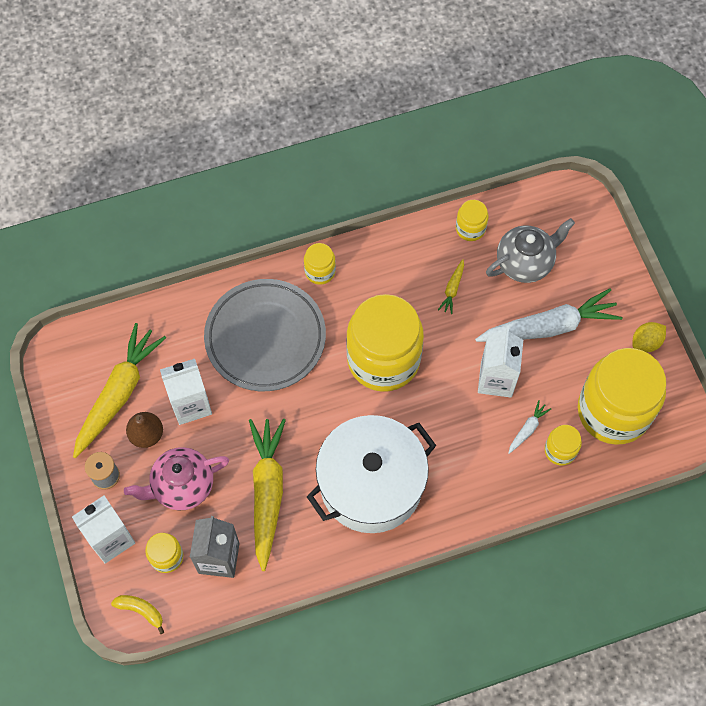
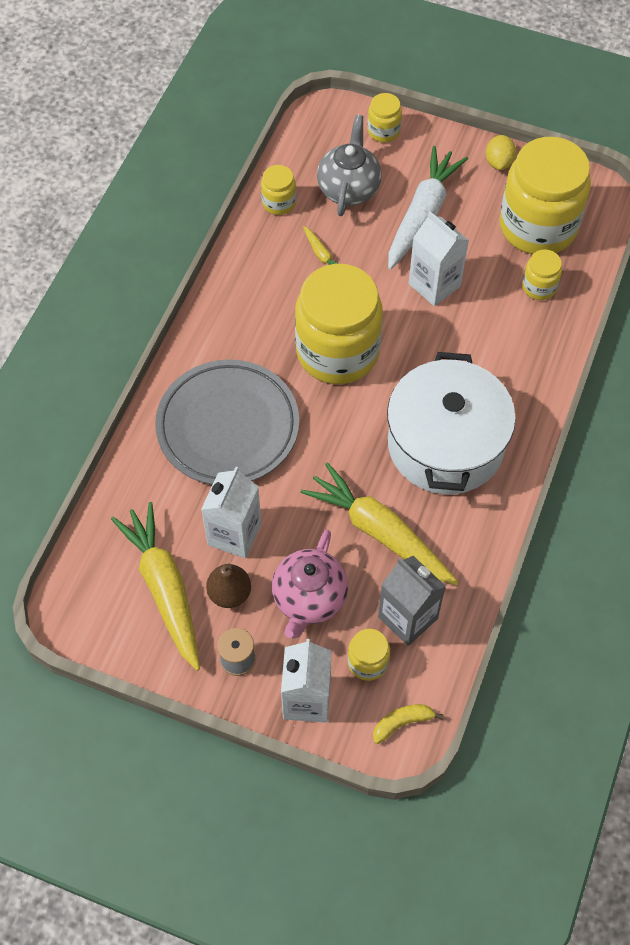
camera: 50 degrees left, 5 degrees down
yellow jar [304,243,336,285] -> yellow jar moved to [367,93,402,142]
white carrot [508,400,551,454] -> none

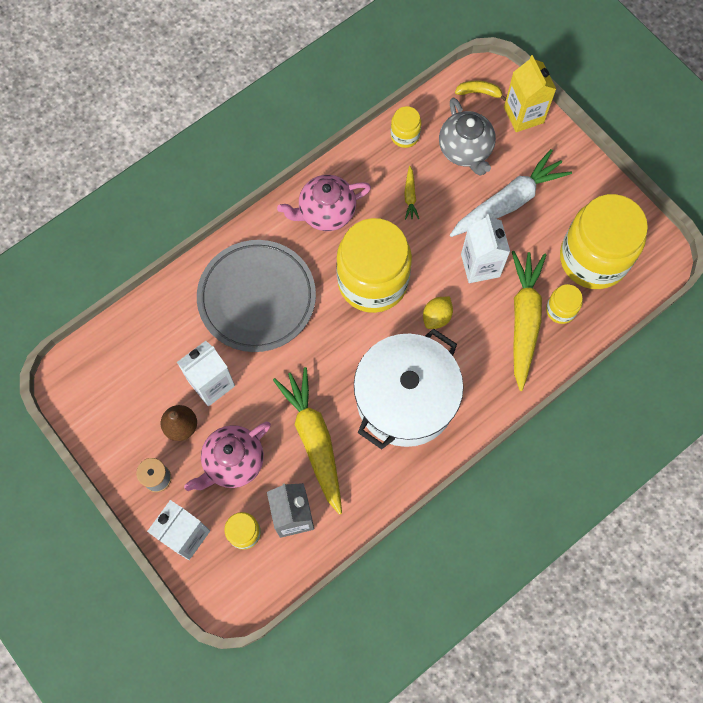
camera: 30 degrees right, 10 degrees up
yellow carrot [111,502,200,671] -> yellow carrot moved to [512,251,546,391]
grey teapot [317,115,382,216] -> grey teapot turned 120 degrees clockwise [439,97,496,176]
yellow jar [367,93,402,142] -> yellow carton [504,55,556,132]
yellow banana [373,704,443,744] -> yellow banana moved to [455,81,506,101]
yellow lemon [486,135,516,170] -> yellow lemon moved to [423,296,453,329]
none -> pink teapot [277,175,371,231]

